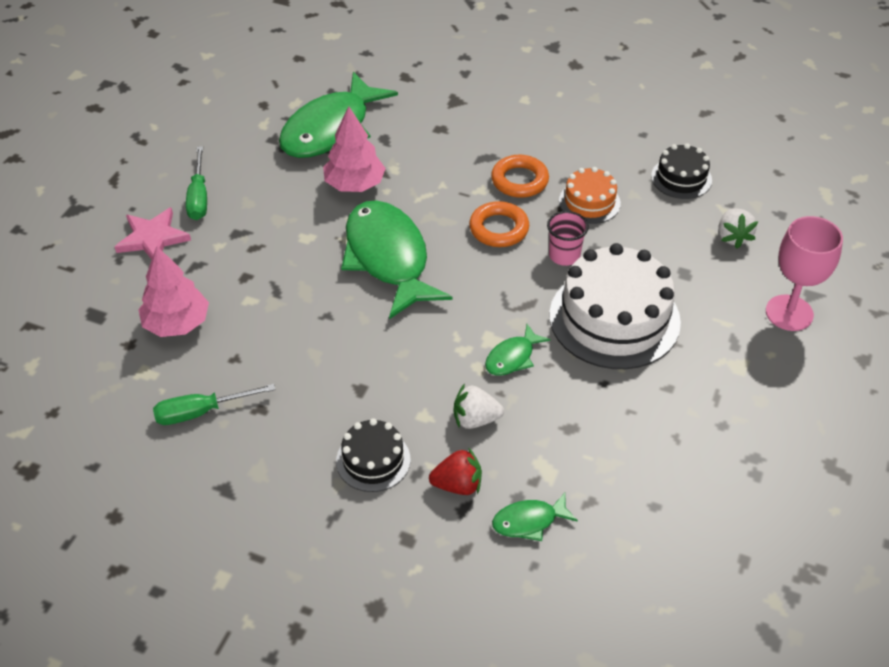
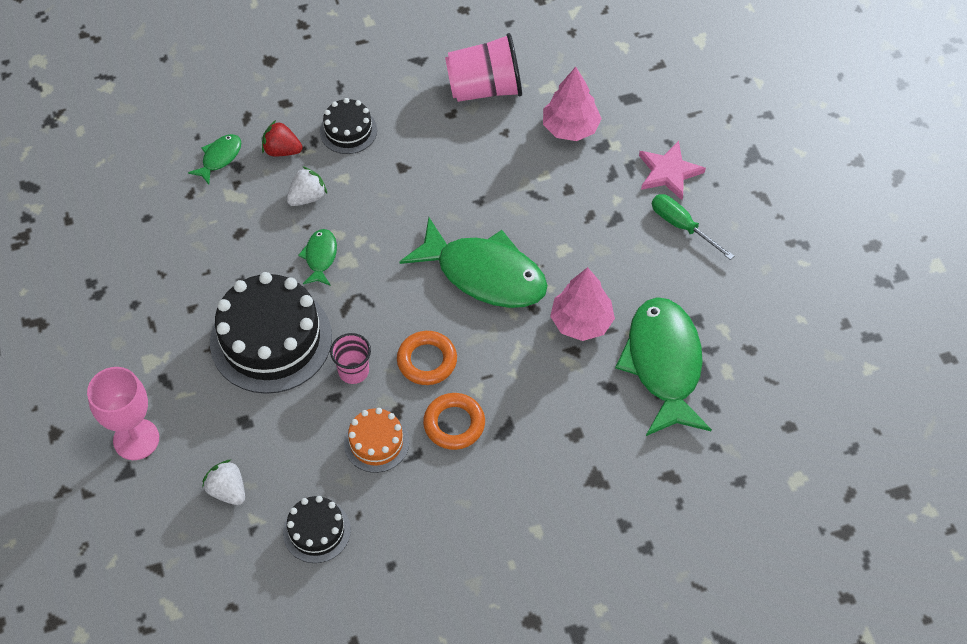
camera: 140 degrees right, 10 degrees up
green screwdriver [153,384,276,425] -> pink cup [445,33,522,102]
red strawberry [429,447,482,495] -> red strawberry turned 60 degrees clockwise [262,120,303,156]
white cake [549,243,681,369] -> black cake [210,272,332,394]

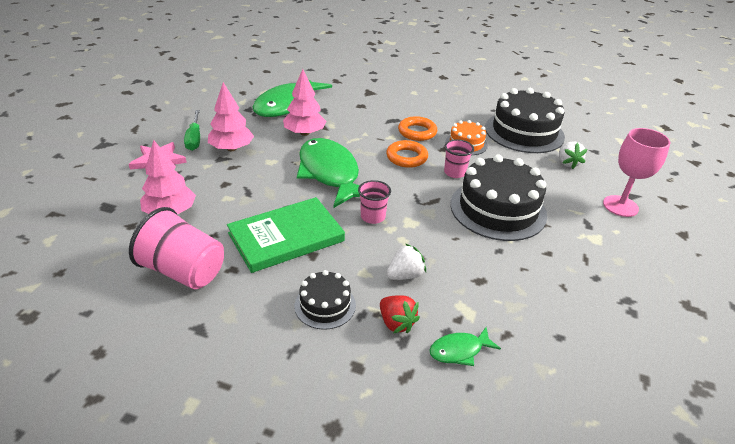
camera: 145 degrees left, 20 degrees down
black cake [283,496,351,563] -> black cake [485,88,565,153], size x1.94
white strawberry [287,166,327,206] -> white strawberry turned 150 degrees clockwise [387,243,426,280]
green fish [298,229,337,286] -> none
none -> pink tree [208,82,254,151]
none -> green book [227,197,345,273]
none -> pink cup [358,180,391,224]

